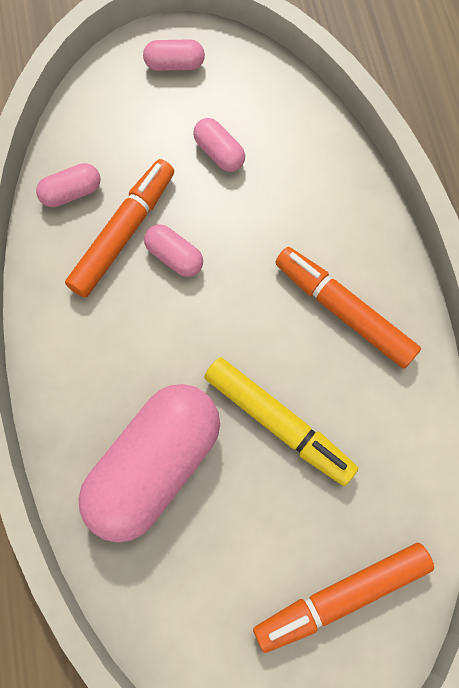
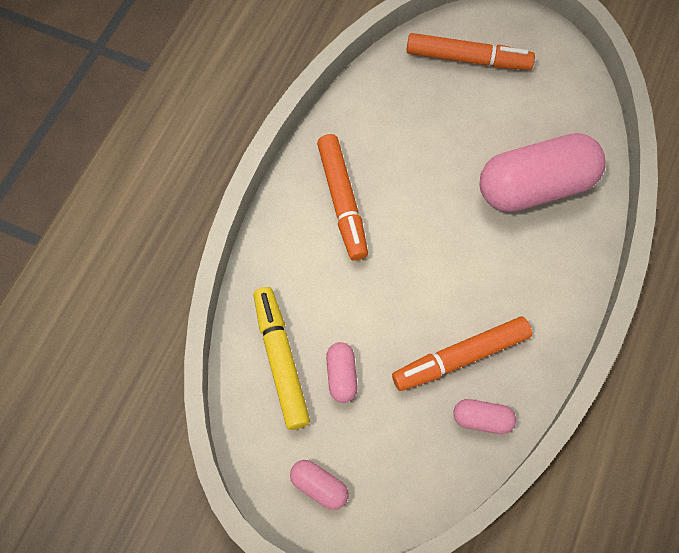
camera: 145 degrees left, 5 degrees down
pink capsule [144,224,203,277] -> none
yellow marker [204,357,358,486] -> yellow marker moved to [253,287,310,430]

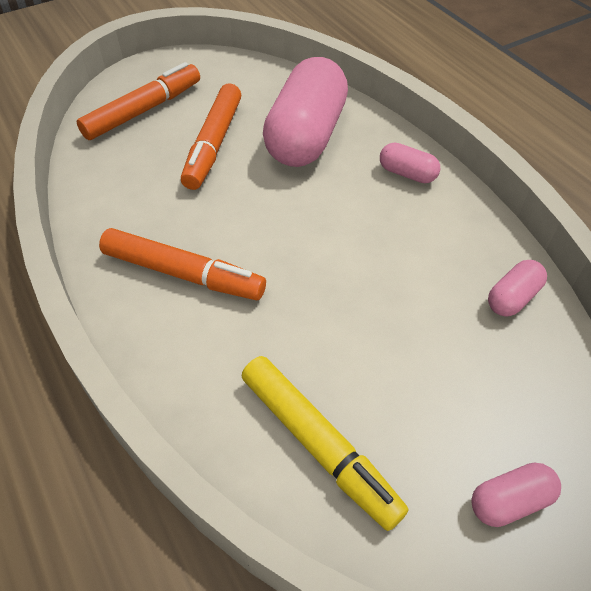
camera: 55 degrees left, 15 degrees down
yellow marker [253,287,310,430] -> yellow marker turned 150 degrees counterclockwise [242,356,408,531]
pink capsule [326,342,358,403] -> pink capsule moved to [380,142,440,183]
orange marker [392,316,532,391] -> orange marker moved to [181,84,241,190]

